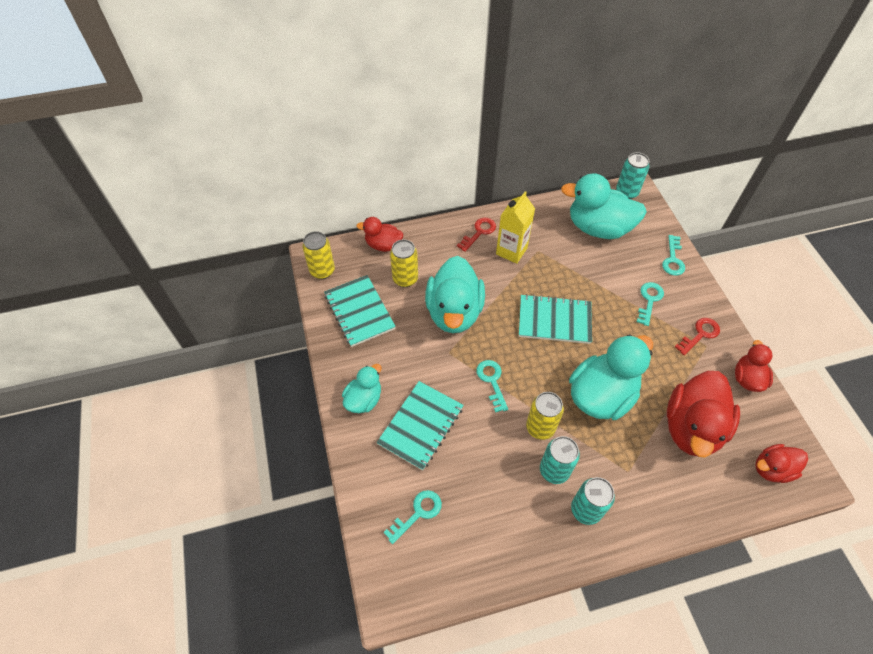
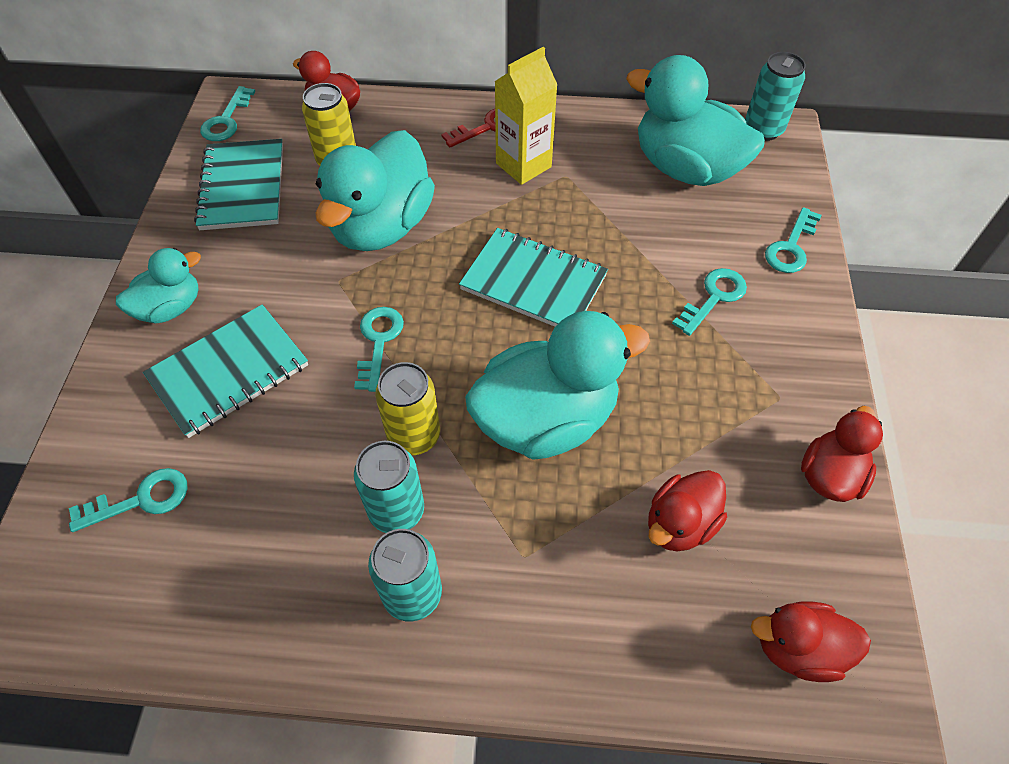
camera: 20 degrees right, 0 degrees up
yellow can [302,231,335,279] -> turquoise key [200,86,255,141]
red duck [667,371,740,457] -> red duck [648,470,727,551], size x0.55
red key [675,318,720,355] -> none

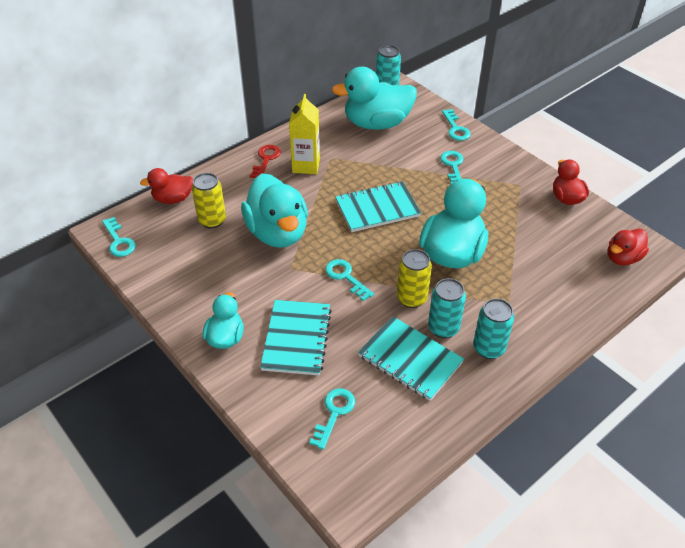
camera: 45 degrees left, 10 degrees down
turquoise notebook [194,139,283,230] -> turquoise notebook moved to [358,316,464,401]
red duck [648,470,727,551] -> none

